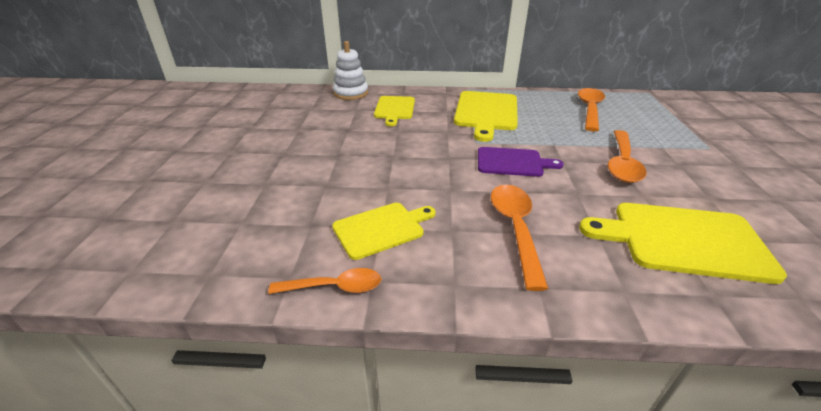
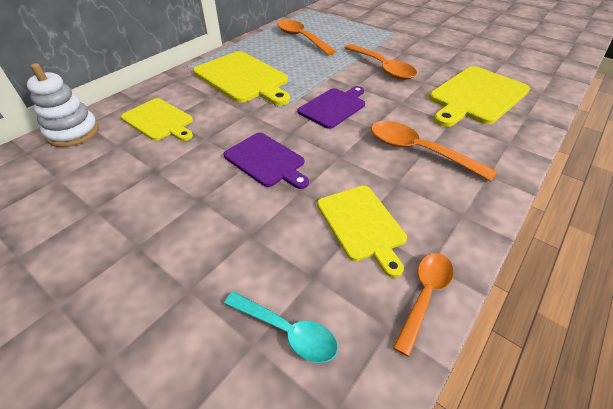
camera: 55 degrees left, 10 degrees up
yellow cutting board [332,203,436,260] -> yellow cutting board turned 150 degrees clockwise [317,186,407,278]
none -> purple cutting board [224,132,309,189]
none -> turquoise spoon [224,292,338,363]

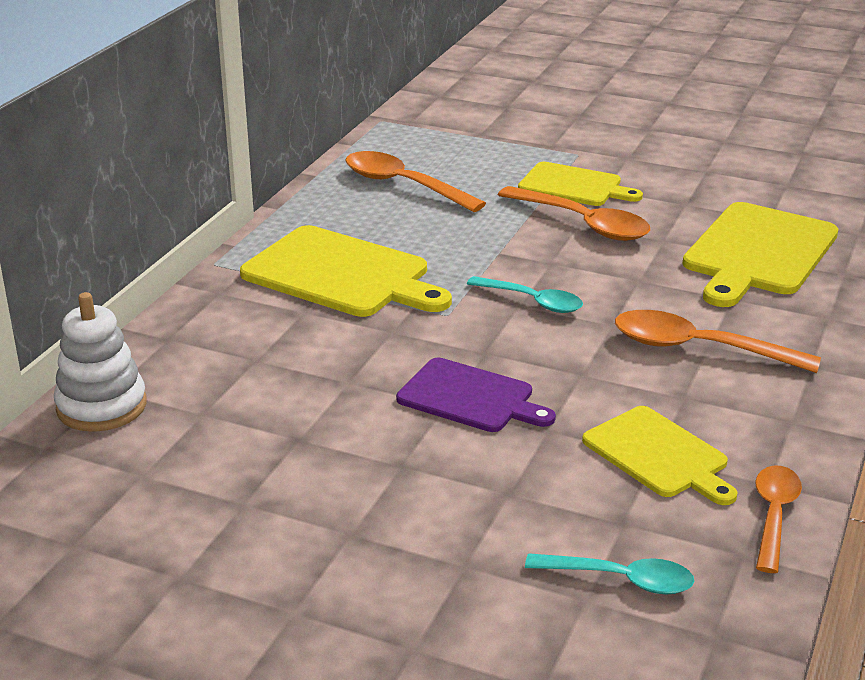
camera: 15 degrees left, 15 degrees down
yellow cutting board [121,98,193,141] -> yellow cutting board moved to [518,162,643,206]
purple cutting board [298,86,365,129] -> turquoise spoon [467,276,583,313]

